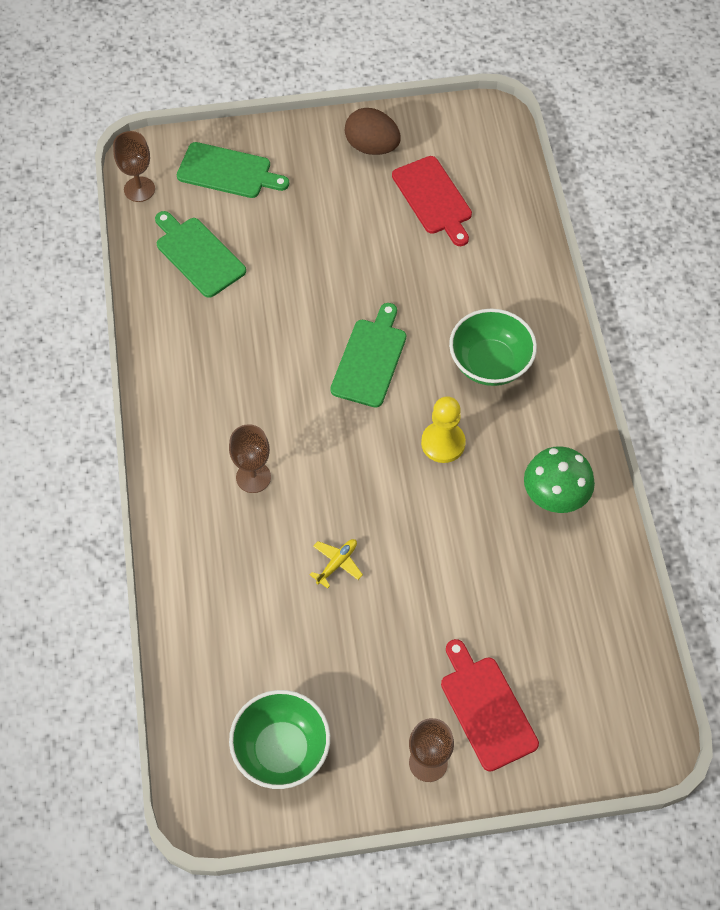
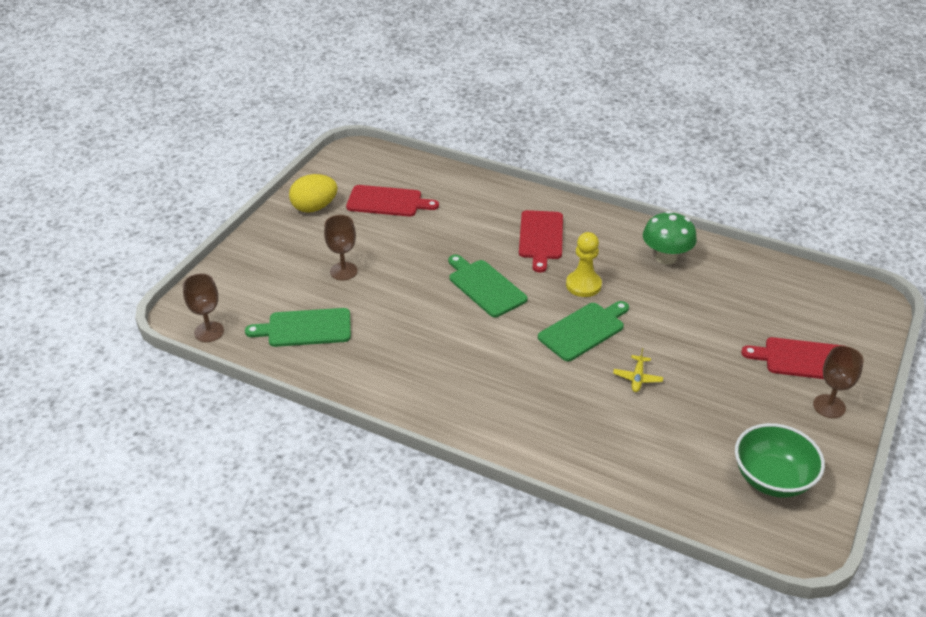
camera: 55 degrees left, 20 degrees down
green cutting board [177,142,289,198] -> green cutting board moved to [538,301,629,361]
brown goblet [229,424,271,493] -> brown goblet moved to [324,215,357,280]
yellow plane [310,539,363,589] -> yellow plane turned 150 degrees counterclockwise [613,348,663,392]
brown egg [345,108,401,155] -> yellow egg [289,174,338,213]
green bowl [449,309,537,386] -> red cutting board [519,210,563,273]

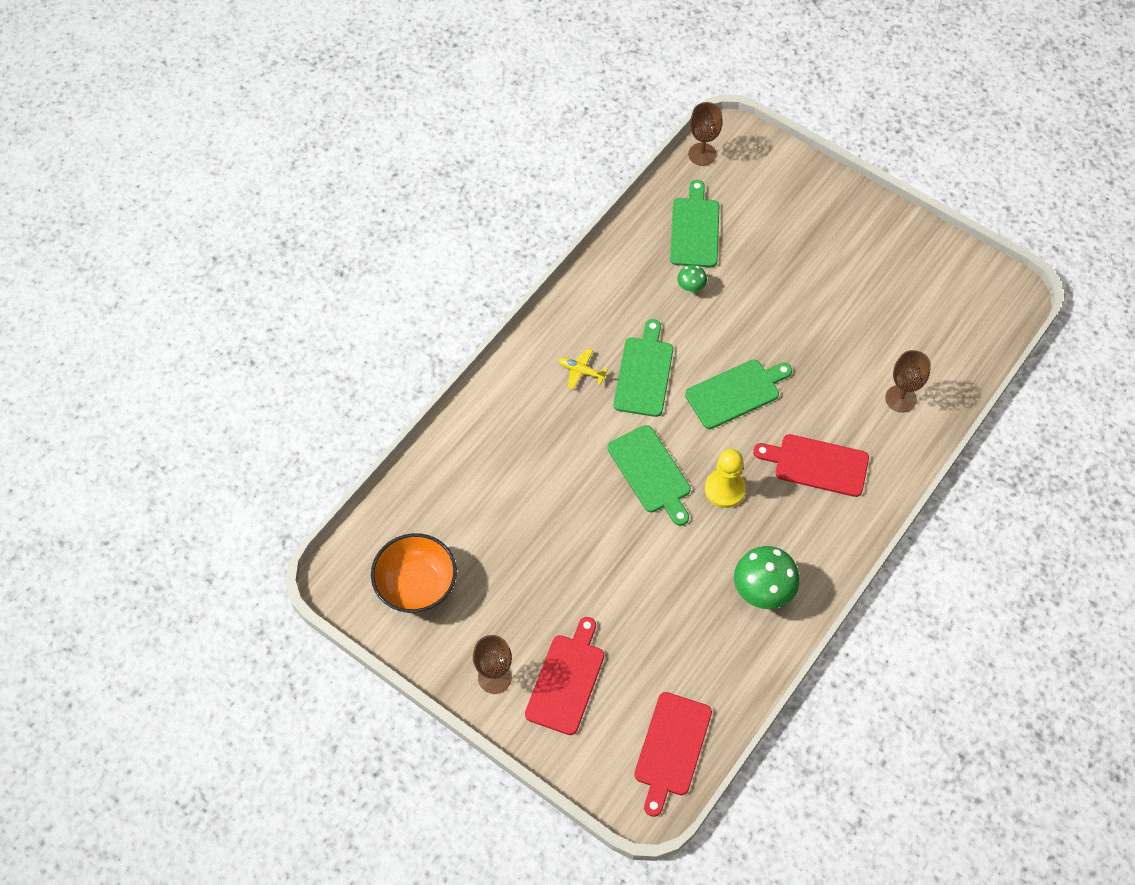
camera: 100 degrees right, 20 degrees up
yellow egg [289,174,338,213] -> none
brown goblet [324,215,357,280] -> brown goblet moved to [885,350,931,412]
red cutting board [346,185,439,216] -> red cutting board moved to [634,692,712,817]
yellow plane [613,348,663,392] -> yellow plane moved to [559,348,608,389]
green bowl [735,423,825,498] -> orange bowl [371,533,457,613]
none -> green cutting board [613,319,673,417]
none -> green mushroom [677,265,707,293]

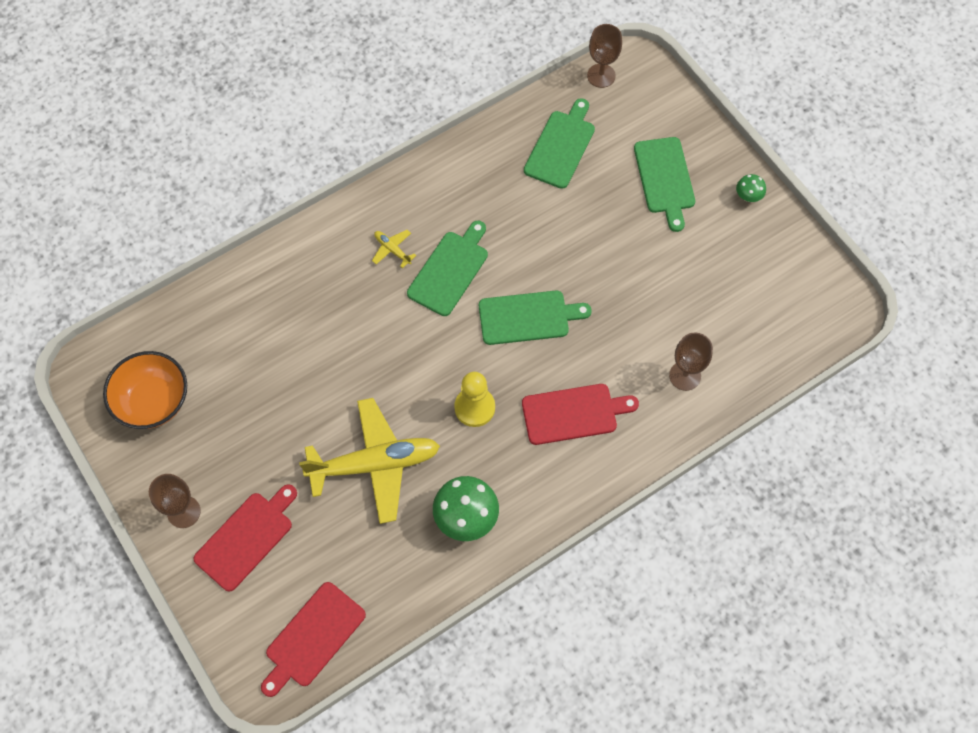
camera: 20 degrees right, 5 degrees up
green cutting board [607,425,691,526] -> green cutting board moved to [634,137,695,232]
green mushroom [677,265,707,293] -> green mushroom moved to [736,174,766,202]
red cutting board [753,434,869,497] -> red cutting board turned 135 degrees clockwise [522,384,639,445]
none -> yellow plane [299,398,440,524]

